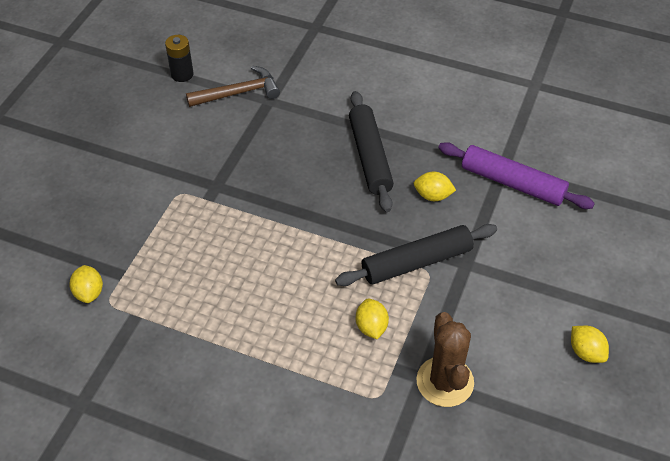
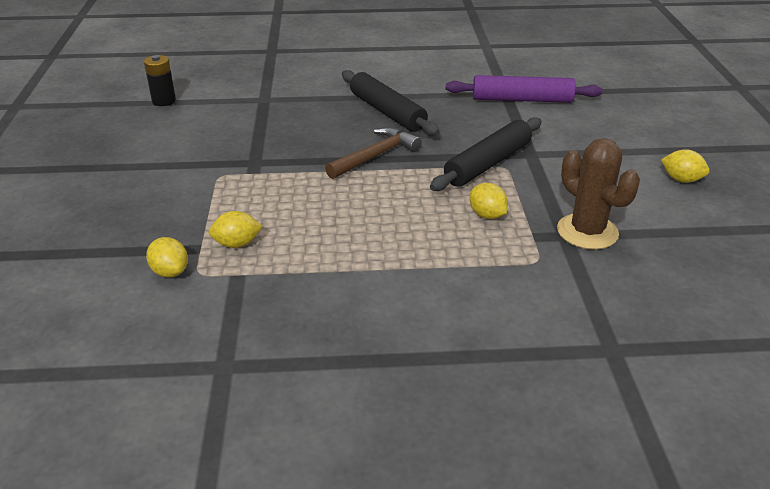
camera: 25 degrees left, 15 degrees down
brown hammer [186,66,280,107] -> brown hammer moved to [325,127,422,179]
yellow lemon [414,171,456,201] -> yellow lemon moved to [208,211,263,248]

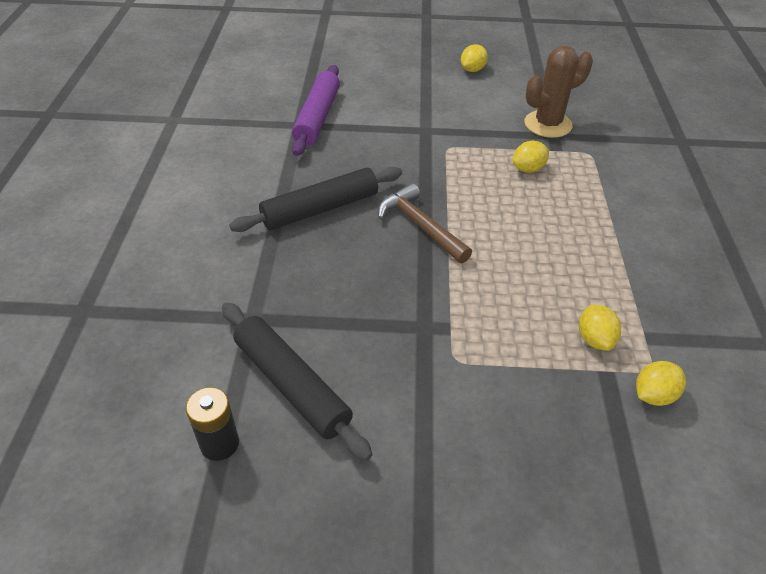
camera: 85 degrees left, 10 degrees up
black rolling pin [430,117,541,191] -> black rolling pin moved to [222,302,372,461]

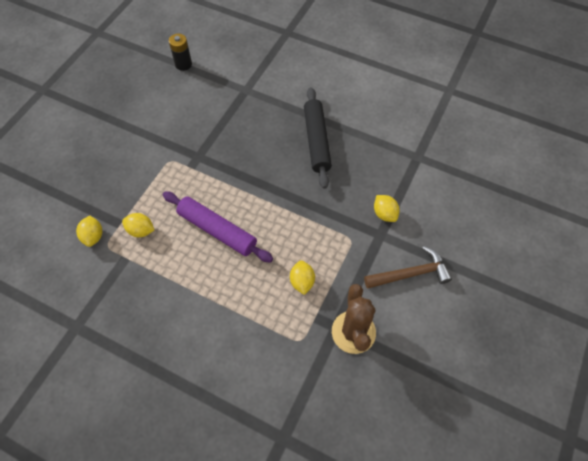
camera: 115 degrees right, 15 degrees up
black rolling pin [222,302,372,461] -> none
purple rolling pin [292,65,340,156] -> purple rolling pin moved to [163,191,273,263]
brown hammer [378,183,472,263] -> brown hammer moved to [364,246,452,289]
yellow lemon [461,44,488,72] -> yellow lemon moved to [374,195,399,222]

